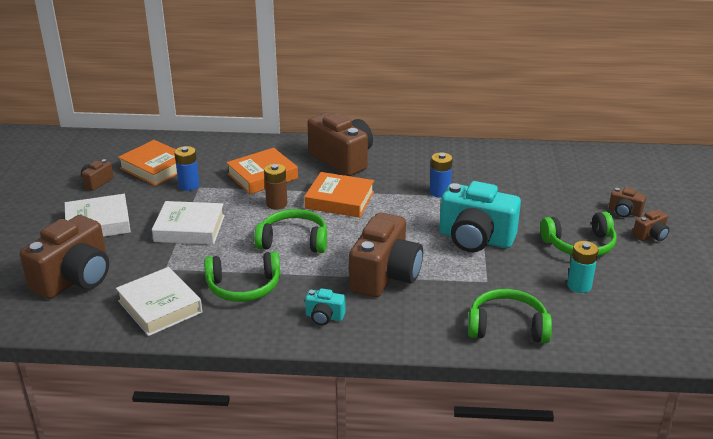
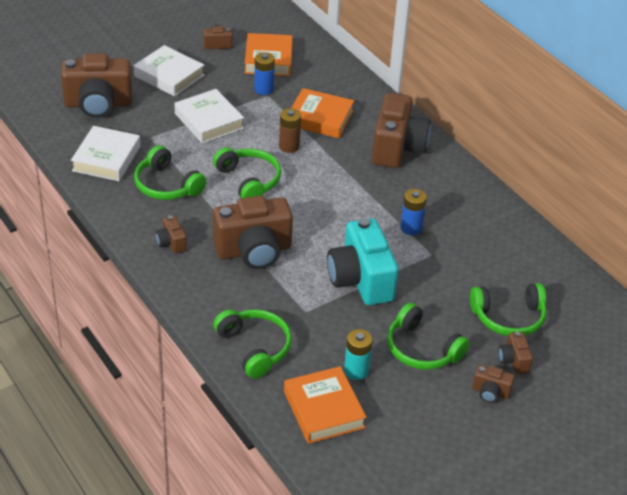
camera: 50 degrees right, 10 degrees up
orange book [304,172,374,218] -> orange book moved to [284,366,367,444]
turquoise camera [305,288,345,325] -> brown camera [155,215,187,254]
none -> green headphones [470,283,547,336]

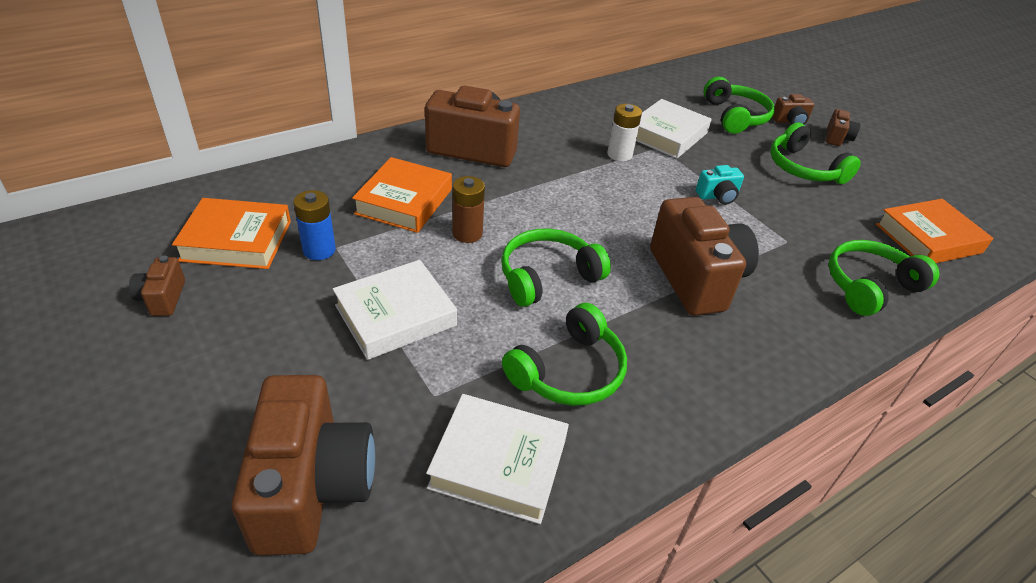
camera: 90 degrees left, 0 degrees up
white book [134,45,205,97] -> white book moved to [636,99,711,159]
brown camera [155,215,187,254] -> none
turquoise camera [327,217,399,305] -> turquoise camera [696,165,744,205], size x0.45
turquoise battery [344,329,373,380] -> none
green headphones [387,303,469,370] -> green headphones turned 105 degrees clockwise [770,122,861,184]
blue battery [400,189,427,235] -> white battery [607,104,642,161]

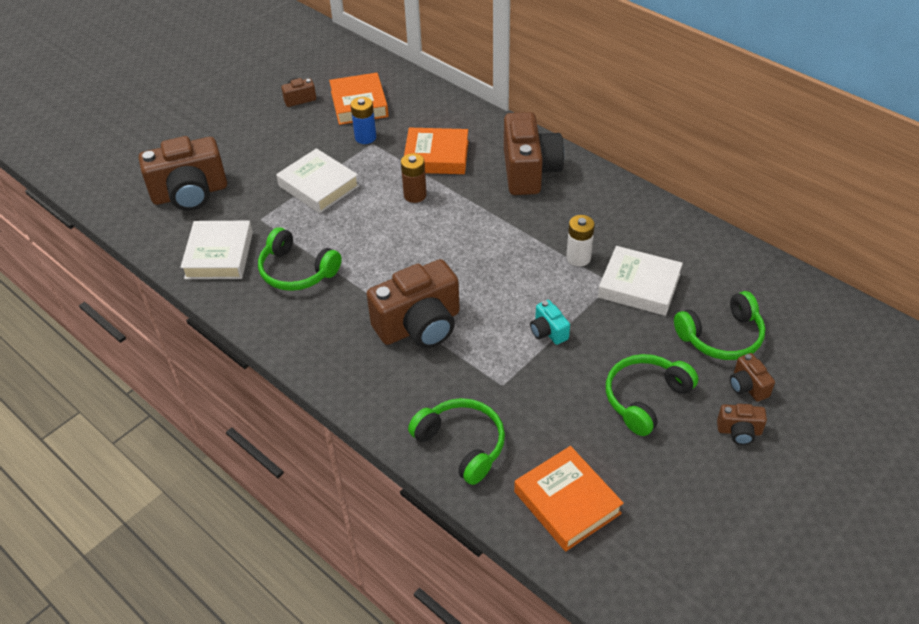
camera: 80 degrees right, 5 degrees up
green headphones [501,229,611,307] -> none

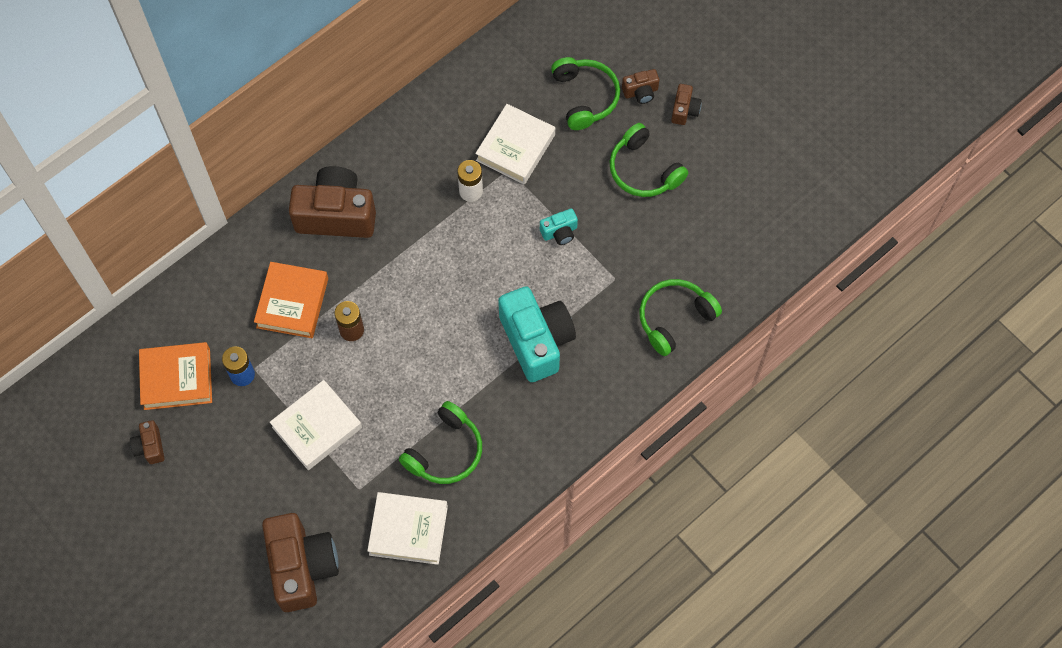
camera: 85 degrees left, 20 degrees up
brown camera [367,259,460,348] -> turquoise camera [498,286,576,382]
orange book [514,446,624,551] -> none

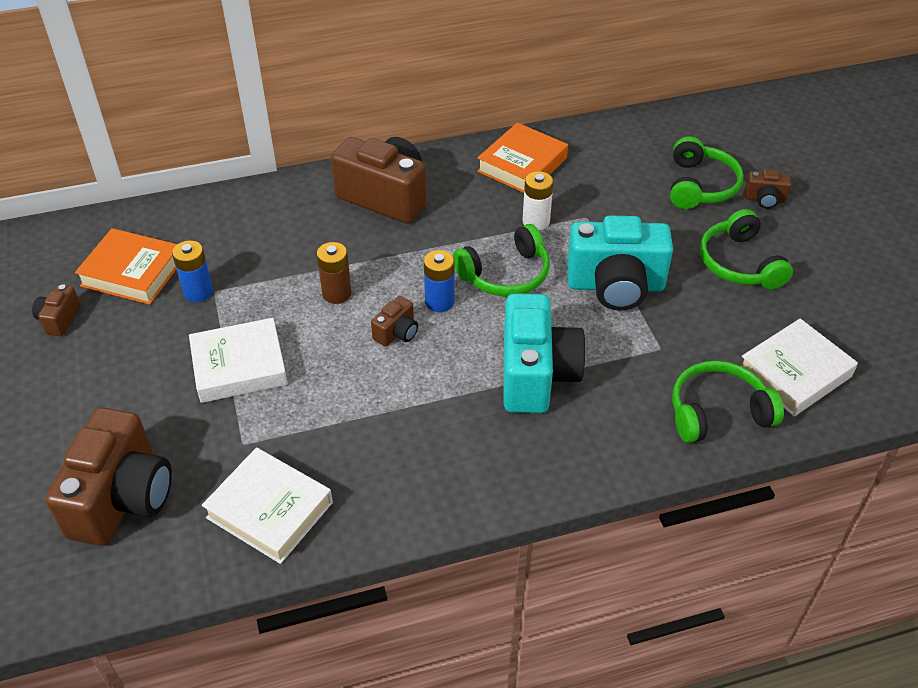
camera: 25 degrees right, 20 degrees down
orange book [254,262,328,338] -> orange book moved to [477,123,568,193]
green headphones [399,401,482,484] -> green headphones moved to [453,224,550,297]
white book [475,104,555,185] -> white book moved to [742,319,858,416]
turquoise camera [540,208,578,245] -> turquoise camera [567,216,673,311], size x2.20
brown camera [671,84,702,125] -> brown camera moved to [371,296,418,347]
none -> blue battery [424,250,455,312]

